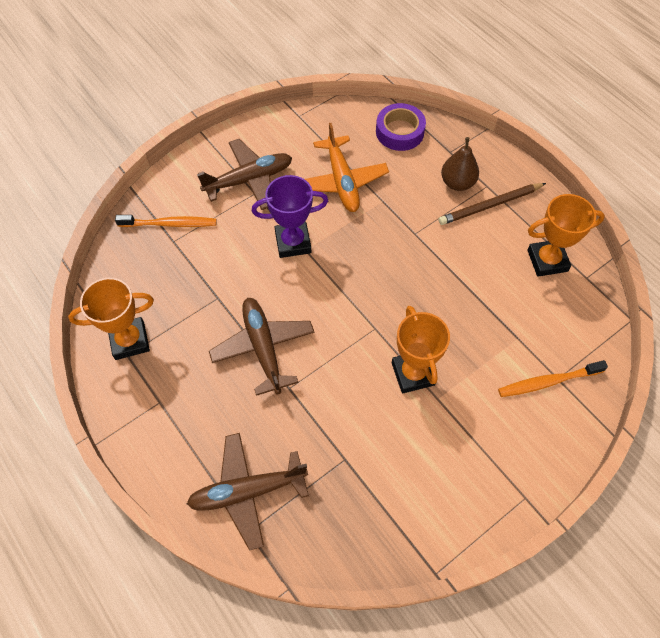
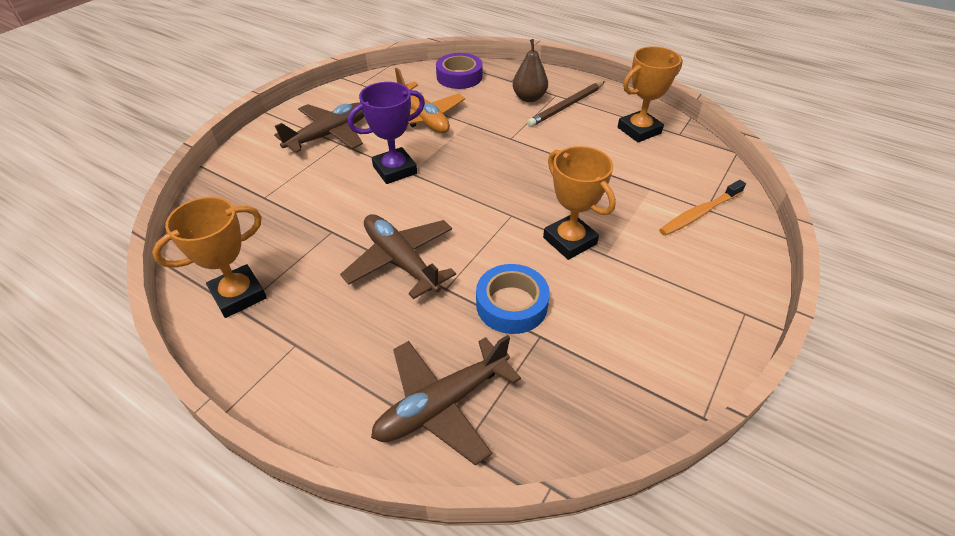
camera: 20 degrees left, 15 degrees down
orange toothbrush [115,215,217,227] -> none
none -> blue tape [476,264,550,334]

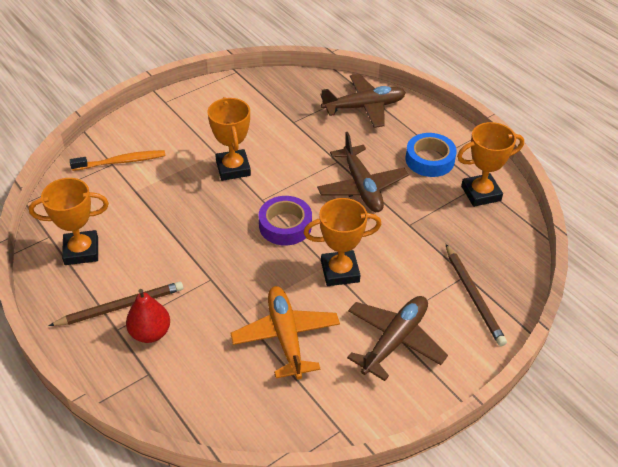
camera: 160 degrees left, 0 degrees up
brown plane [274,102,364,153] -> brown plane turned 150 degrees clockwise [347,296,448,381]
purple trophy [348,82,425,184] -> orange trophy [303,198,382,286]
purple tape [436,53,483,89] -> purple tape moved to [259,196,312,245]
blue tape [476,264,550,334] -> blue tape moved to [406,133,457,177]
brown pear [513,39,548,102] -> red pear [126,289,170,343]
none -> brown pencil [446,244,507,346]

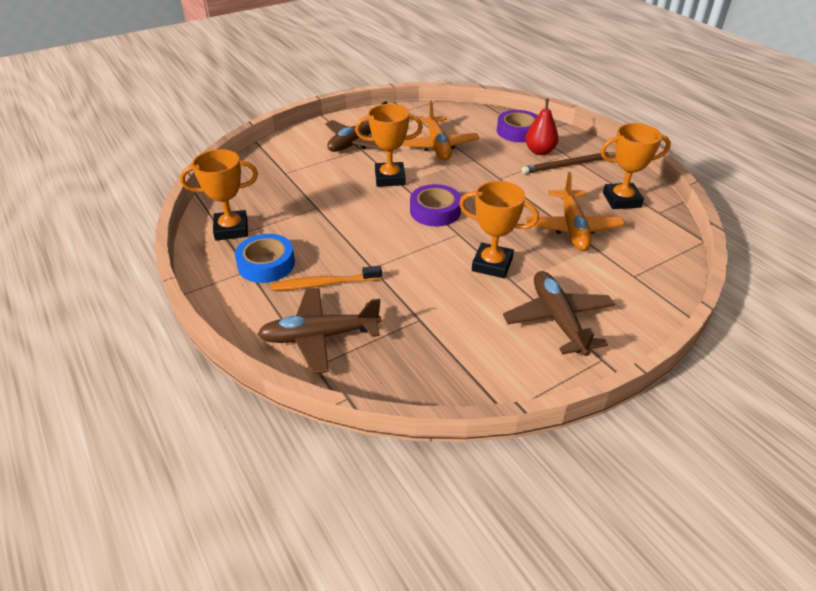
camera: 175 degrees left, 5 degrees down
orange toothbrush [70,150,165,171] -> orange toothbrush moved to [271,266,382,291]
orange trophy [207,97,251,181] -> orange trophy turned 60 degrees counterclockwise [459,181,539,278]
brown plane [317,132,408,212] -> brown plane moved to [503,271,615,356]
brown pencil [446,244,507,346] -> none
none -> purple tape [497,110,538,142]
none -> orange plane [526,172,625,251]

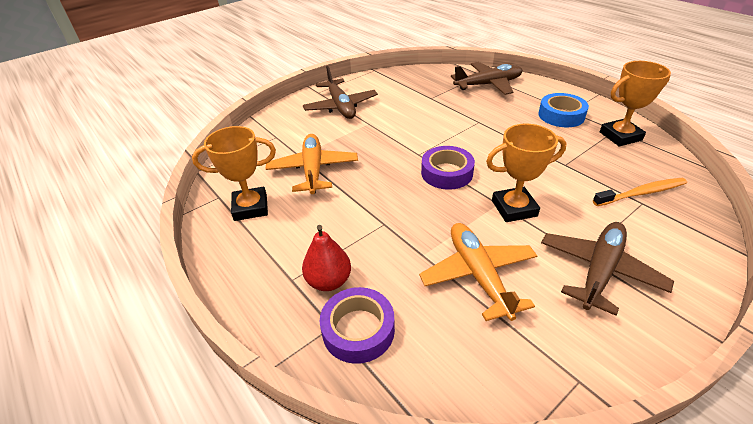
camera: 175 degrees right, 0 degrees up
orange toothbrush [271,266,382,291] -> orange toothbrush moved to [593,178,687,206]
orange trophy [459,181,539,278] -> none
brown pencil [522,152,616,174] -> none

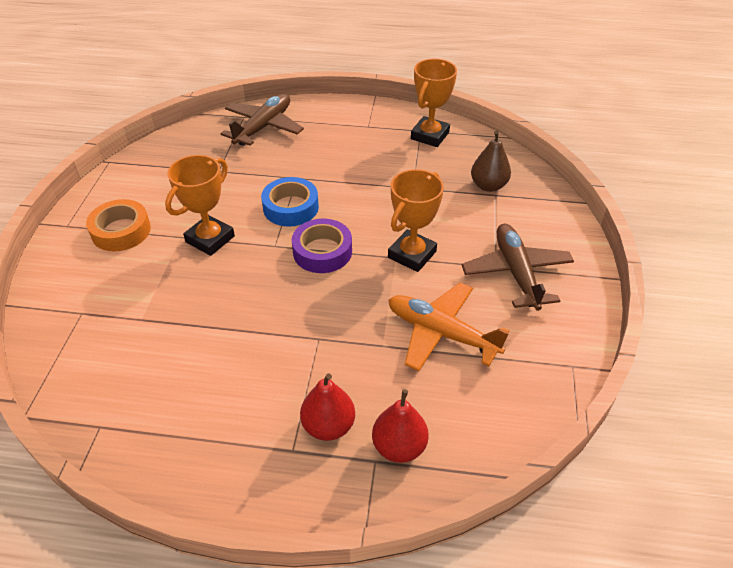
camera: 45 degrees left, 5 degrees up
orange trophy [192,126,276,221] -> orange trophy moved to [165,155,235,256]
orange plane [265,134,358,194] -> none
brown plane [303,66,378,119] -> orange tape [86,199,151,252]
purple tape [320,287,395,364] -> red pear [372,389,429,463]
blue tape [538,93,589,127] -> blue tape moved to [261,177,319,227]
orange toothbrush [593,178,687,206] -> brown pear [471,131,511,192]

